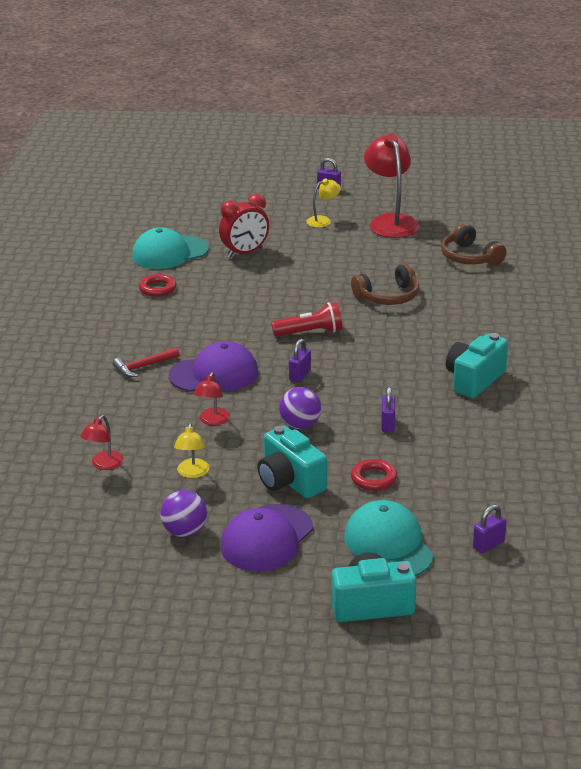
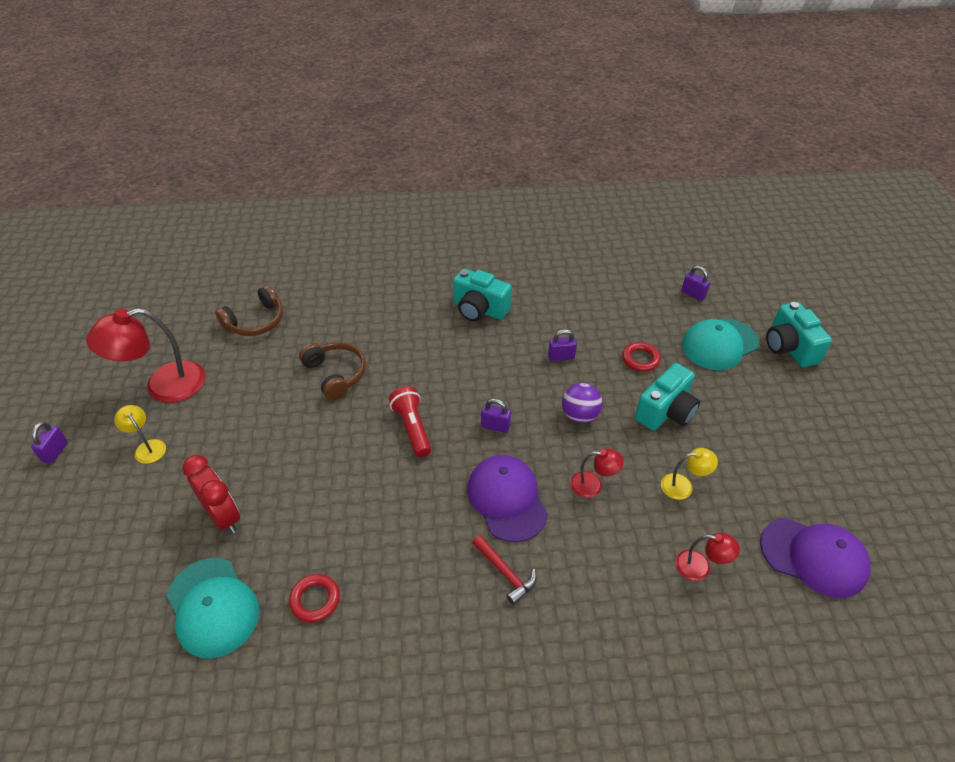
camera: 100 degrees left, 15 degrees up
purple ball [160,490,207,537] -> none
purple cap [221,504,313,572] -> purple cap moved to [760,518,871,598]

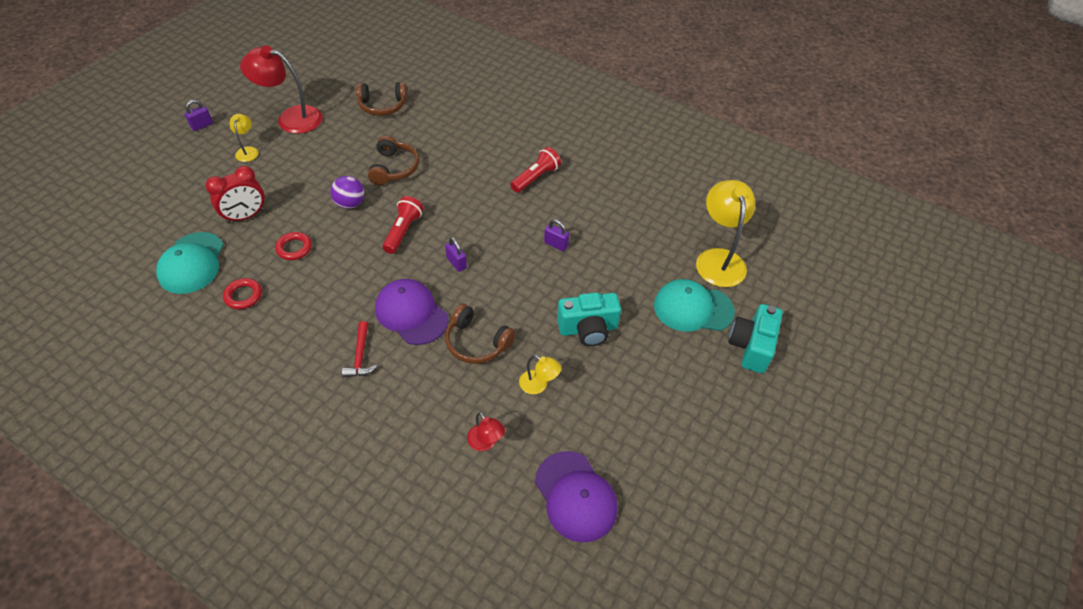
camera: 35 degrees right, 5 degrees up
red clock [182,455,240,533] -> red clock turned 60 degrees clockwise [205,166,265,224]
turquoise camera [453,269,512,321] -> red flashlight [510,147,561,193]
purple cap [467,455,548,542] -> purple cap turned 60 degrees counterclockwise [375,279,448,345]
purple ball [562,383,602,423] -> purple ball moved to [330,176,364,209]
red lamp [570,448,624,498] -> brown headphones [445,304,516,364]
red ring [622,342,661,372] -> red ring moved to [275,232,312,260]
purple padlock [681,266,710,301] -> yellow lamp [696,180,755,287]

